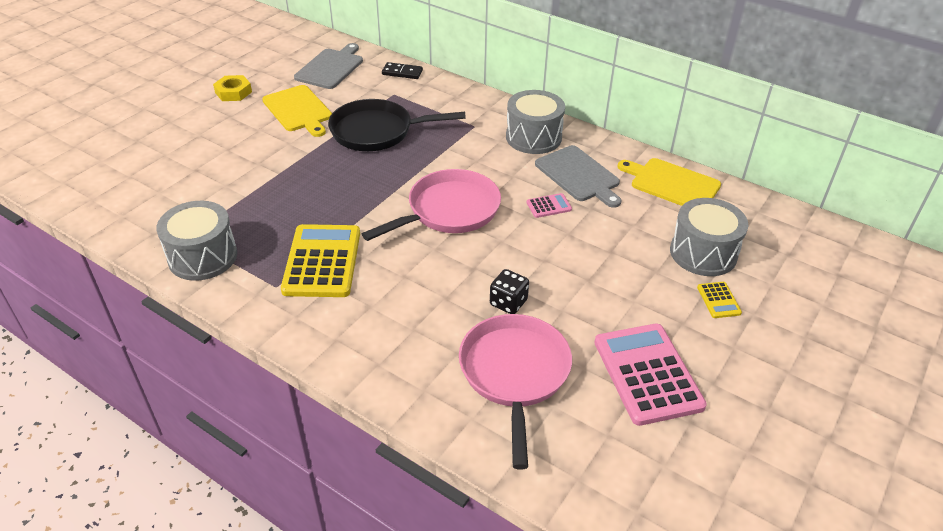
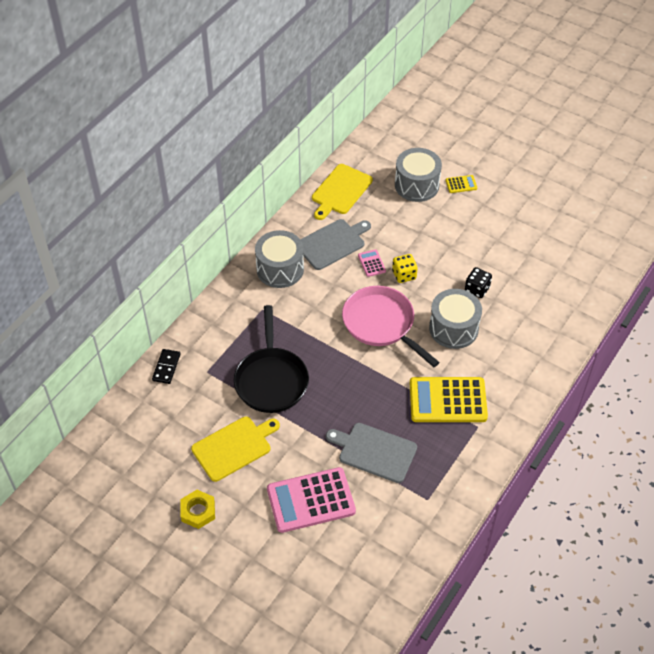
camera: 90 degrees left, 10 degrees up
grey drum [156,201,237,281] -> grey drum moved to [429,289,482,349]
grey cutting board [294,43,363,89] -> grey cutting board moved to [326,423,417,483]
pink pan [459,314,572,470] -> none
pink calculator [594,324,707,426] -> pink calculator moved to [267,467,356,533]
none -> yellow dice [392,254,418,283]

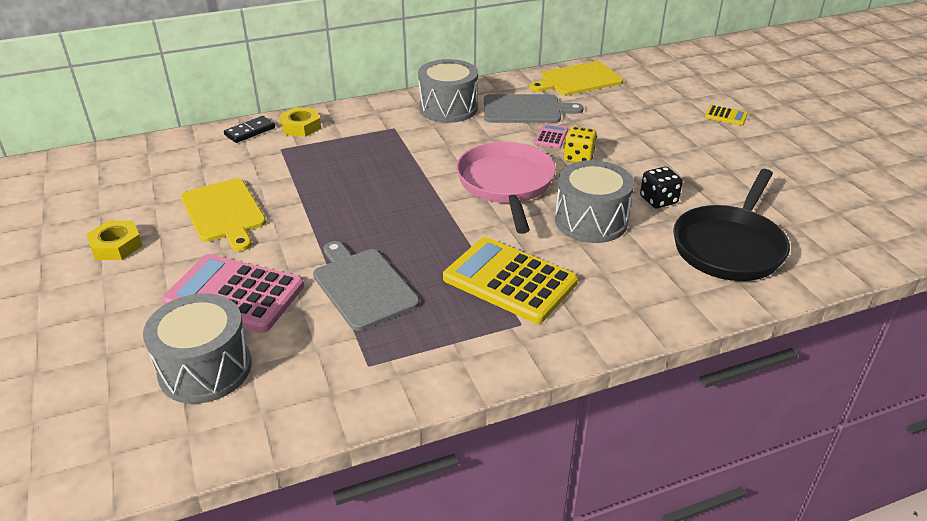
camera: 35 degrees right, 15 degrees down
yellow cutting board [191,417,280,482] -> yellow cutting board turned 60 degrees clockwise [181,178,266,251]
black pan [234,305,309,413] -> black pan moved to [673,169,790,281]
grey drum [395,148,442,202] -> grey drum moved to [143,294,252,404]
none -> yellow nut [279,107,321,137]

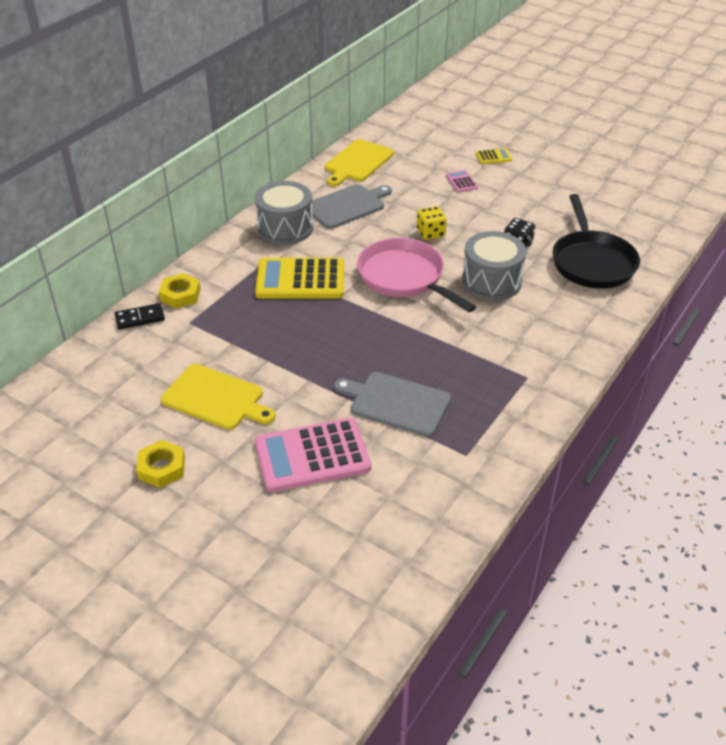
camera: 35 degrees left, 5 degrees up
grey drum [143,294,252,404] -> none
black domino [224,116,275,143] -> black domino turned 60 degrees clockwise [115,303,165,329]
yellow calculator [443,237,578,323] -> yellow calculator moved to [255,258,344,298]
pink calculator [535,124,568,148] -> pink calculator moved to [446,170,478,192]

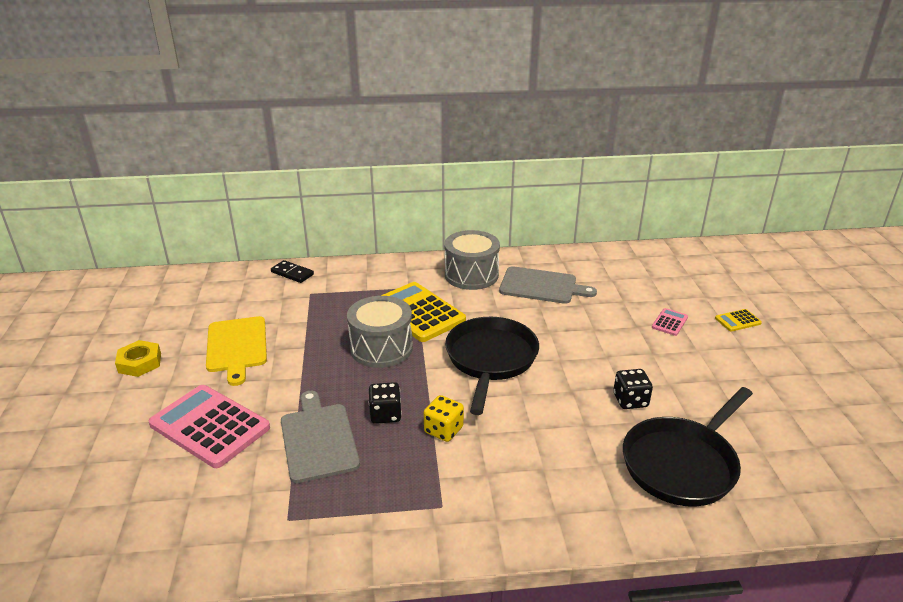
camera: 50 degrees right, 10 degrees down
yellow nut [159,273,201,308] -> none
yellow cutting board [325,139,394,186] -> none
pink pan [357,238,476,312] -> black pan [445,317,539,415]
yellow dice [417,206,447,240] -> yellow dice moved to [424,395,464,442]
grey drum [462,231,526,301] -> grey drum moved to [347,296,413,368]
yellow calculator [476,148,512,164] -> yellow calculator turned 120 degrees clockwise [715,309,762,332]
none -> black dice [369,382,402,424]

